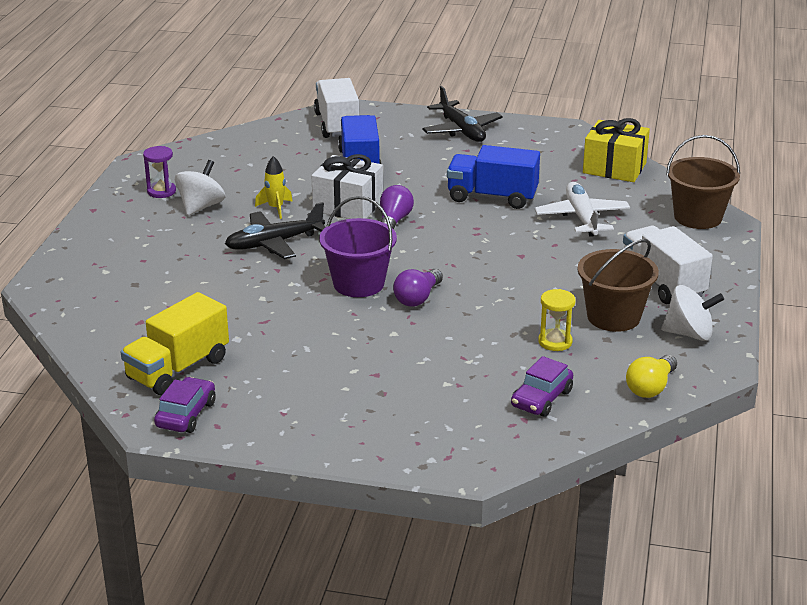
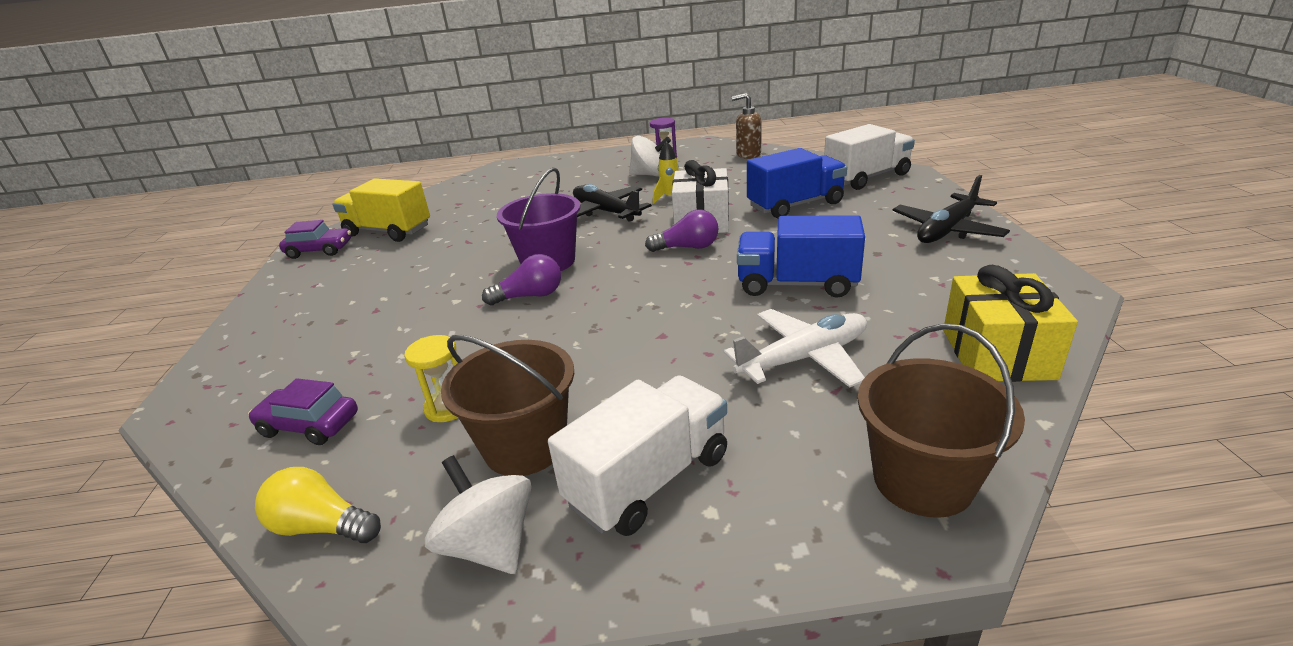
camera: 75 degrees right, 0 degrees up
purple light bulb [393,269,443,307] -> purple light bulb turned 150 degrees clockwise [482,254,561,306]
blue truck [447,145,540,209] -> blue truck turned 75 degrees counterclockwise [737,215,865,298]
white spinning top [661,285,724,341] -> white spinning top turned 150 degrees clockwise [425,455,532,574]
none -> brown soap dispenser [732,93,762,159]

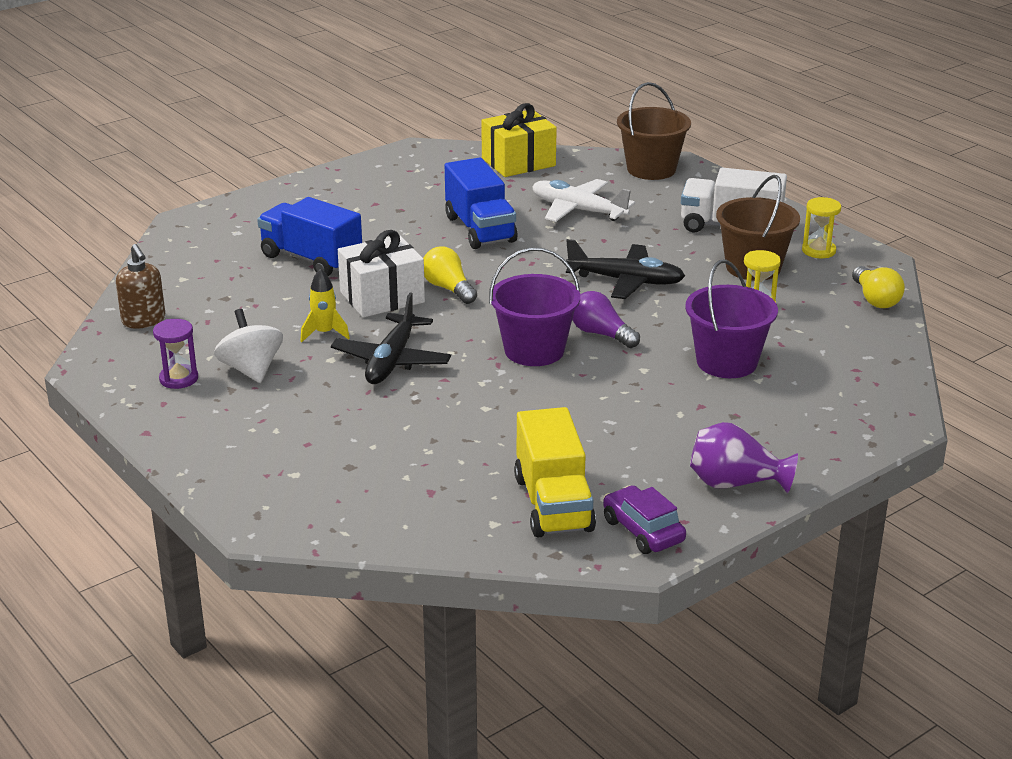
camera: 125 degrees left, 0 degrees up
purple car [248,378,358,445] -> none
white spinning top [425,455,532,574] -> yellow hourglass [802,197,841,258]
purple light bulb [645,209,719,252] -> yellow light bulb [423,247,477,304]
white truck [824,124,915,190] -> none
black plane [893,175,1010,243] -> black plane moved to [566,239,685,299]
none -> purple bucket [685,259,778,378]
none -> purple vase [690,422,798,493]

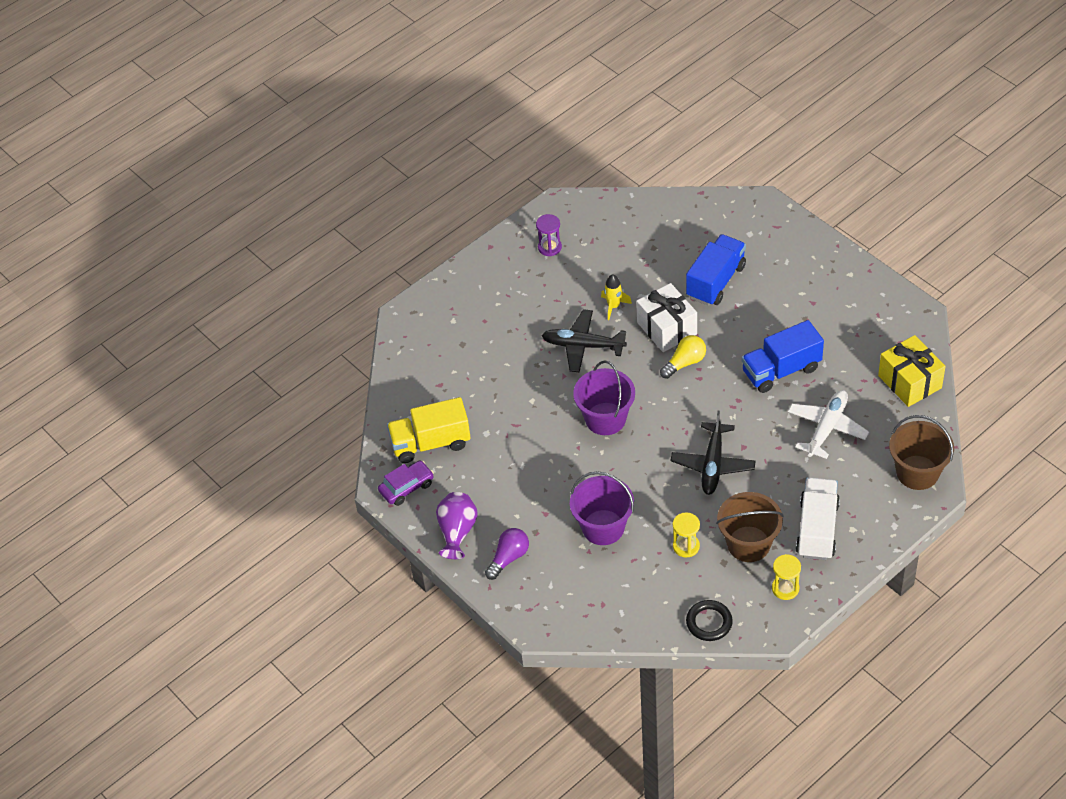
camera: 90 degrees right, 20 degrees up
brown soap dispenser [116,244,165,329] -> none
white spinning top [214,309,283,383] -> none
purple light bulb [572,291,640,348] -> purple light bulb moved to [485,528,529,580]
yellow light bulb [852,266,905,308] -> black ring [686,600,733,641]

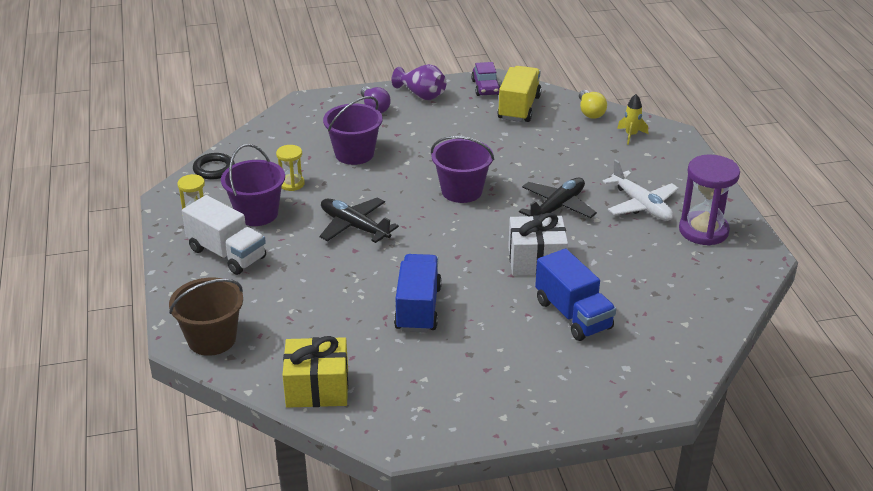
camera: 115 degrees right, 15 degrees down
purple hourglass [536,214,562,256] -> purple hourglass [679,154,740,246], size x1.84
yellow rocket [601,274,632,320] -> yellow rocket moved to [617,94,648,145]
yellow light bulb [660,335,706,379] -> yellow light bulb moved to [579,90,607,119]
brown bucket [716,492,784,562] -> purple bucket [221,144,285,226]
white plane [788,390,869,459] -> white plane moved to [602,159,679,221]

